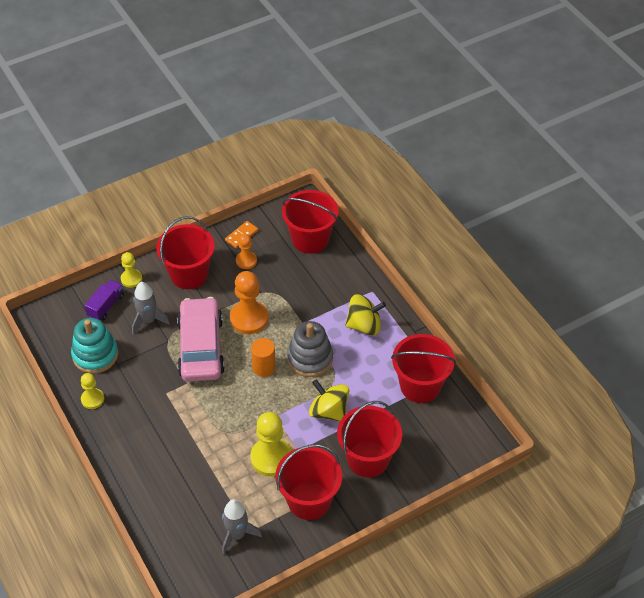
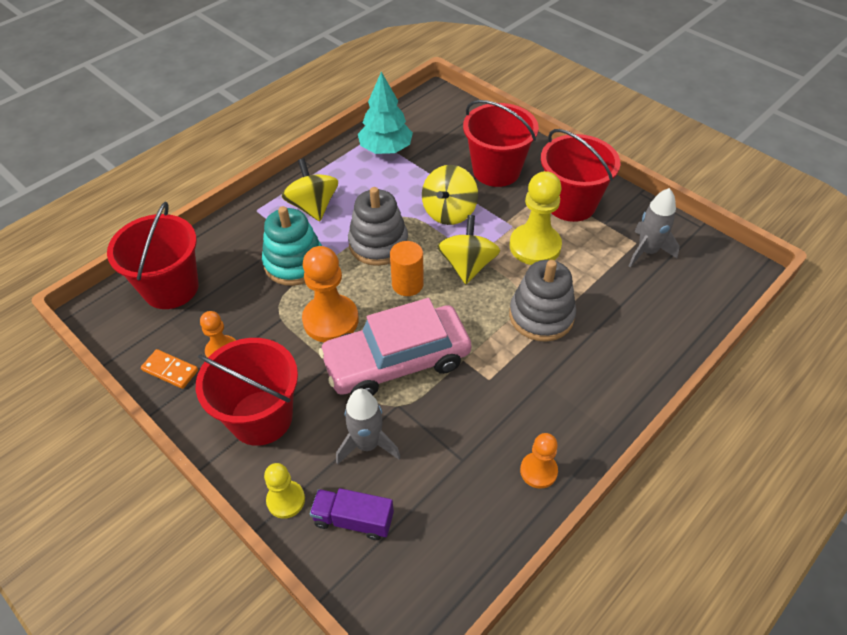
camera: 105 degrees left, 0 degrees up
turquoise stacking toy [71,318,118,374] -> turquoise stacking toy moved to [262,206,322,286]
yellow pawn [81,373,104,409] -> orange pawn [520,433,558,489]
red bucket [391,334,456,403] -> turquoise tree [358,72,413,154]
none -> yellow spinning top [437,215,500,284]
none -> grey stacking toy [509,260,576,342]

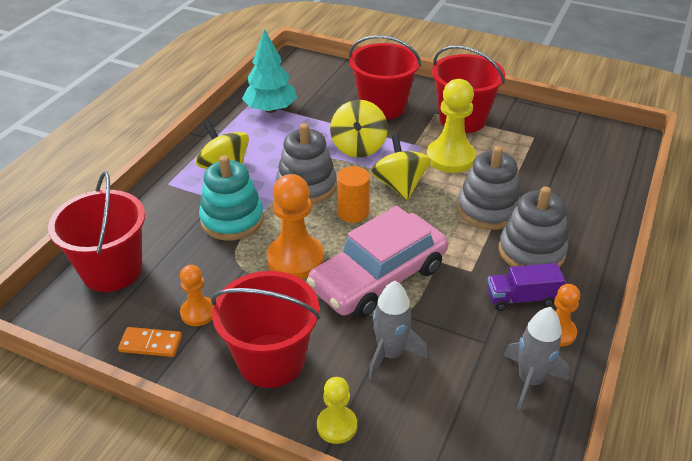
camera: 20 degrees left, 10 degrees down
purple truck [310,488,394,540] -> purple truck moved to [487,263,565,311]
grey rocket [629,188,680,268] -> grey rocket moved to [504,307,570,410]
none -> grey stacking toy [499,186,568,268]

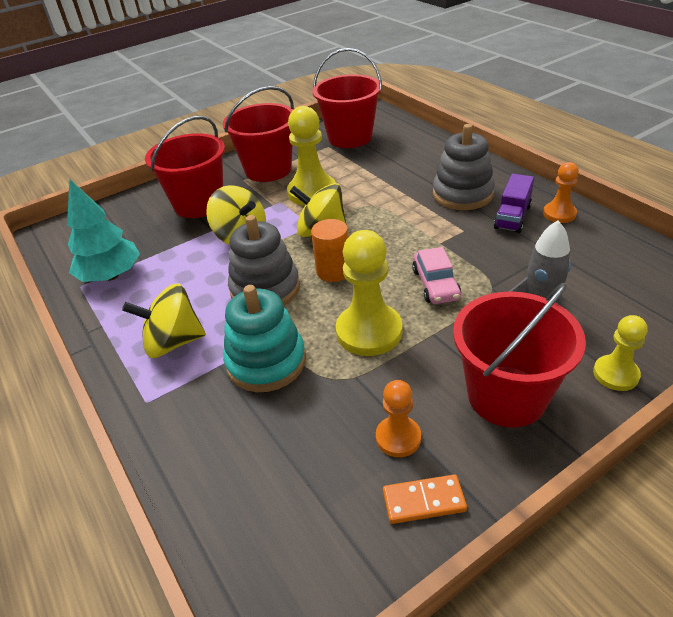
camera: 55 degrees left, 0 degrees up
red bucket [48,171,145,292] -> red bucket moved to [312,48,382,148]
orange domino [118,327,182,357] -> orange domino turned 45 degrees clockwise [383,474,467,524]
orange pawn [266,174,324,279] -> yellow pawn [336,230,403,356]
pink car [307,206,448,318] -> pink car [412,247,461,304], size x0.49
grey stacking toy [457,146,521,230] -> none
grey rocket [504,307,570,410] -> none

